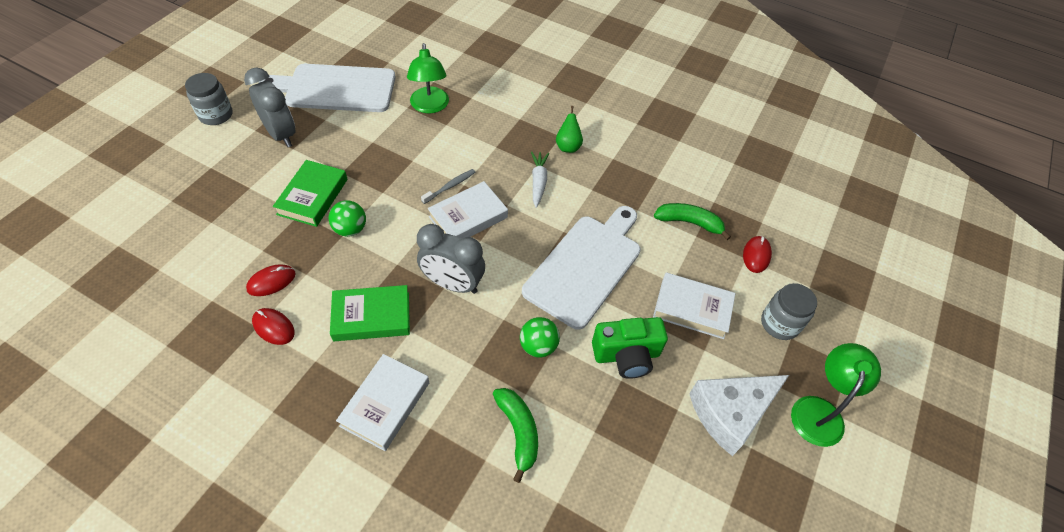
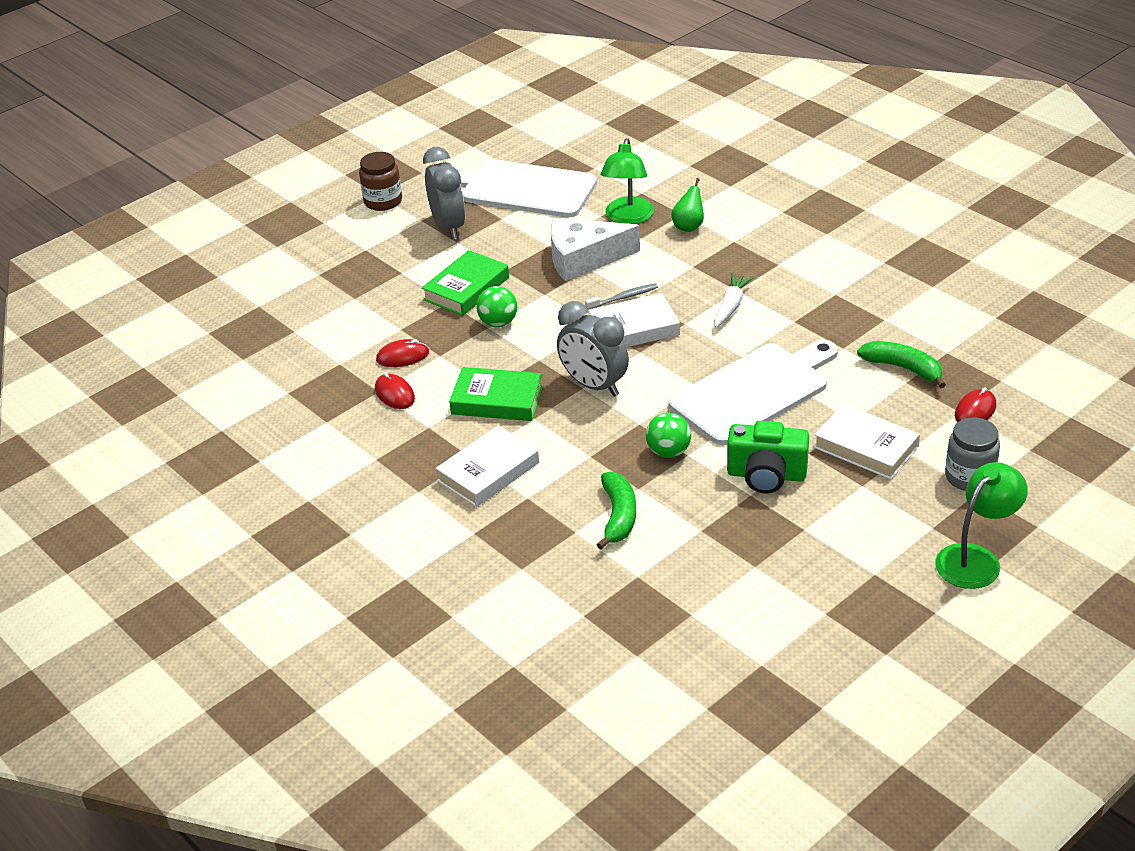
camera: 25 degrees right, 15 degrees down
grey jar [185,73,233,125] -> brown jar [359,152,402,211]
green pear [556,106,583,153] -> green pear moved to [671,178,704,232]
white cheese [689,375,789,456] -> white cheese moved to [551,218,640,281]

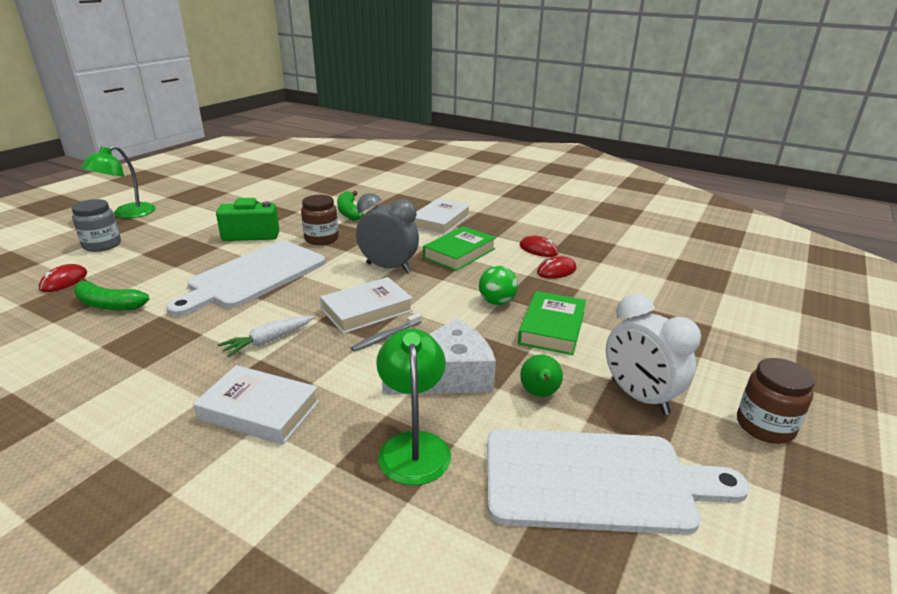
camera: 160 degrees right, 10 degrees down
grey clock [423,147,465,240] -> white clock [606,294,701,415]
green book [449,367,543,421] -> green book turned 45 degrees counterclockwise [423,226,496,271]
green ball [646,412,691,458] -> brown jar [301,195,339,245]
green pear [671,178,704,232] -> green pear moved to [520,355,563,397]
white carrot [714,273,754,328] -> white carrot turned 45 degrees clockwise [218,316,314,357]
white book [814,404,920,480] -> white book moved to [193,365,319,445]

